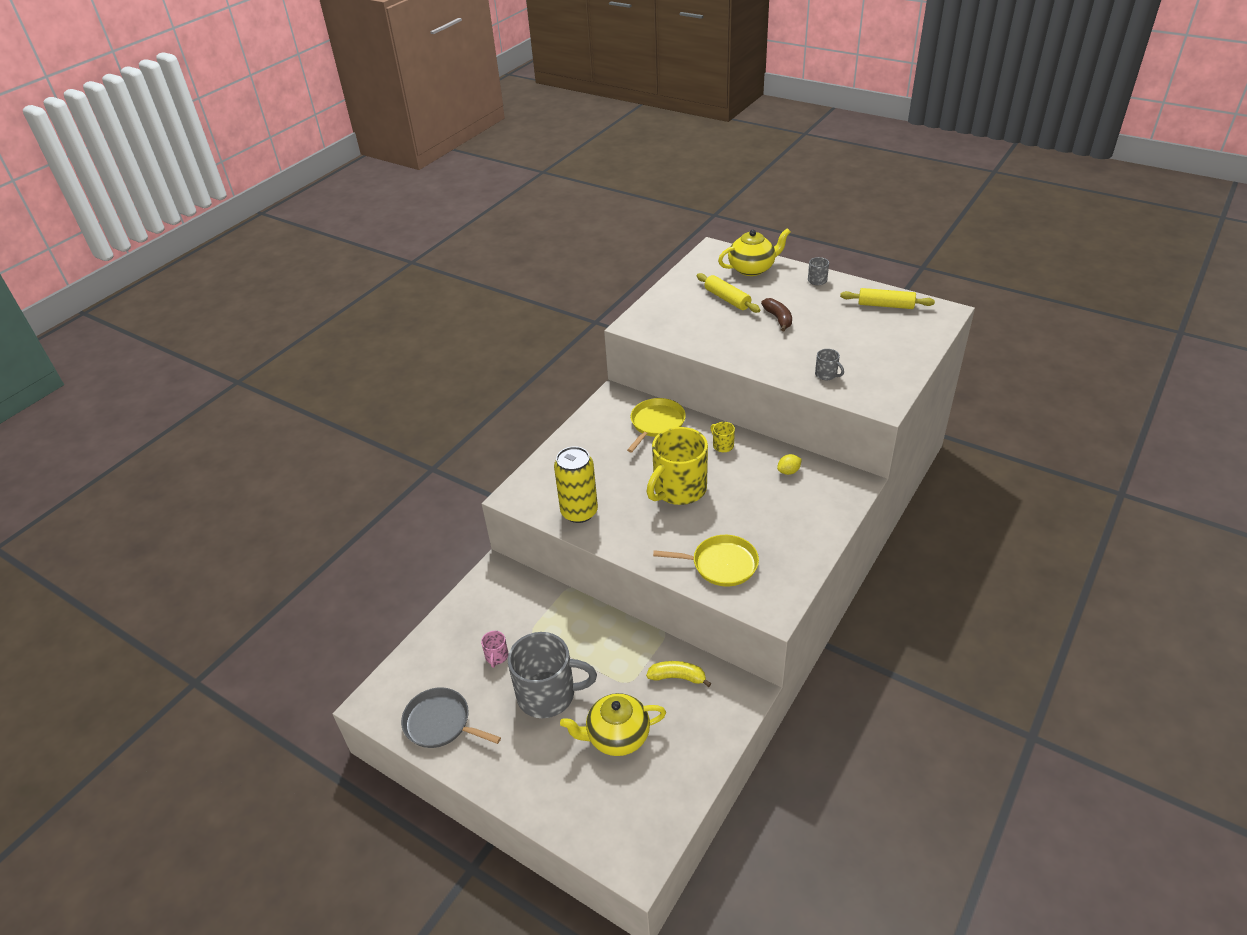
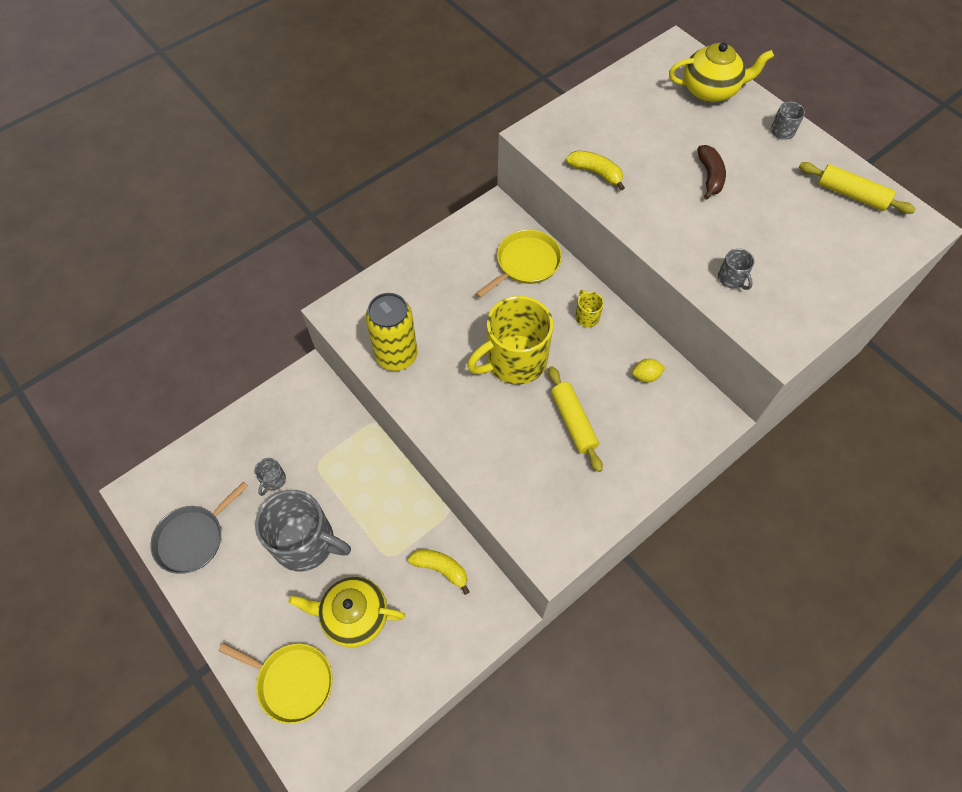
camera: 15 degrees right, 20 degrees up
grey pan [401,687,501,748] -> grey pan turned 90 degrees counterclockwise [150,481,248,574]
pink mug [481,631,508,668] -> grey mug [254,458,286,496]
yellow pan [653,535,759,587] -> yellow pan moved to [218,643,333,724]
yellow rolling pin [697,273,760,313] -> yellow rolling pin moved to [548,366,603,472]
none -> yellow banana [566,150,625,190]

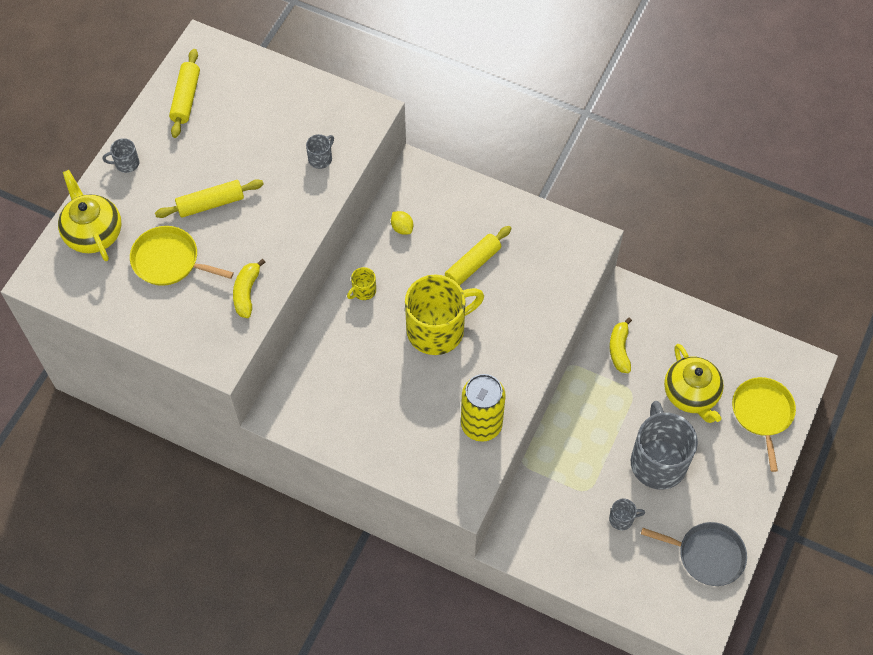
camera: 115 degrees left, 0 degrees up
yellow mug [467,296,553,385] -> yellow mug turned 60 degrees counterclockwise [405,275,484,355]
yellow pan [476,230,562,298] -> yellow pan moved to [130,226,234,286]
brown banana [697,145,726,199] -> yellow rolling pin [155,179,264,218]

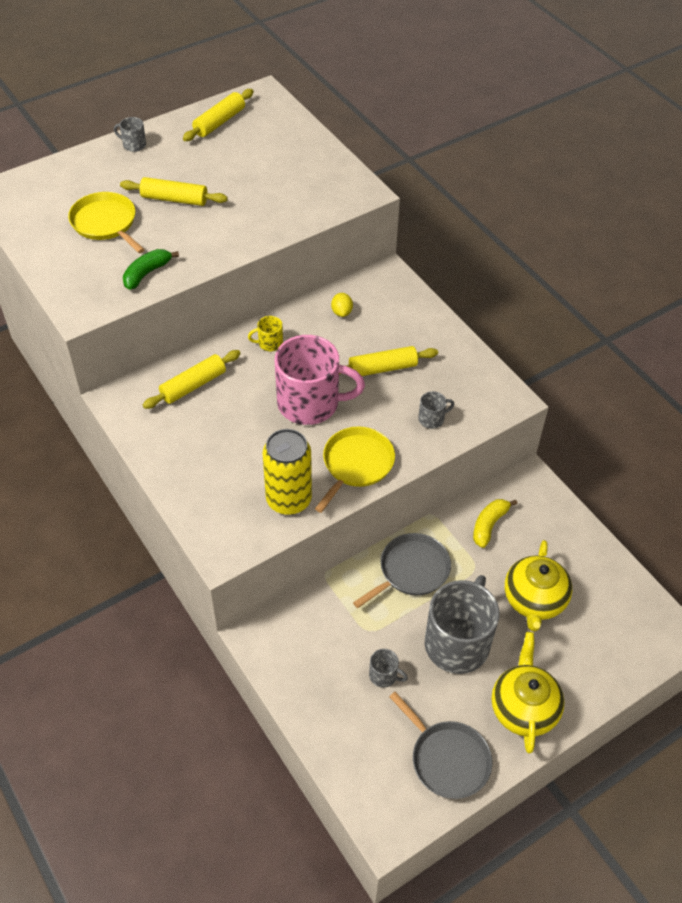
camera: 30 degrees right, 10 degrees down
yellow teapot [58,170,121,261] -> yellow teapot moved to [492,632,564,754]
yellow banana [233,259,266,318] -> green banana [123,249,179,290]
grey mug [306,134,334,169] -> grey mug moved to [418,391,454,429]
yellow mug [405,275,484,355] -> pink mug [275,335,365,425]
yellow pan [732,377,796,472] -> yellow pan moved to [315,426,395,513]
none -> yellow rolling pin [143,350,241,409]
none -> grey pan [353,533,451,608]

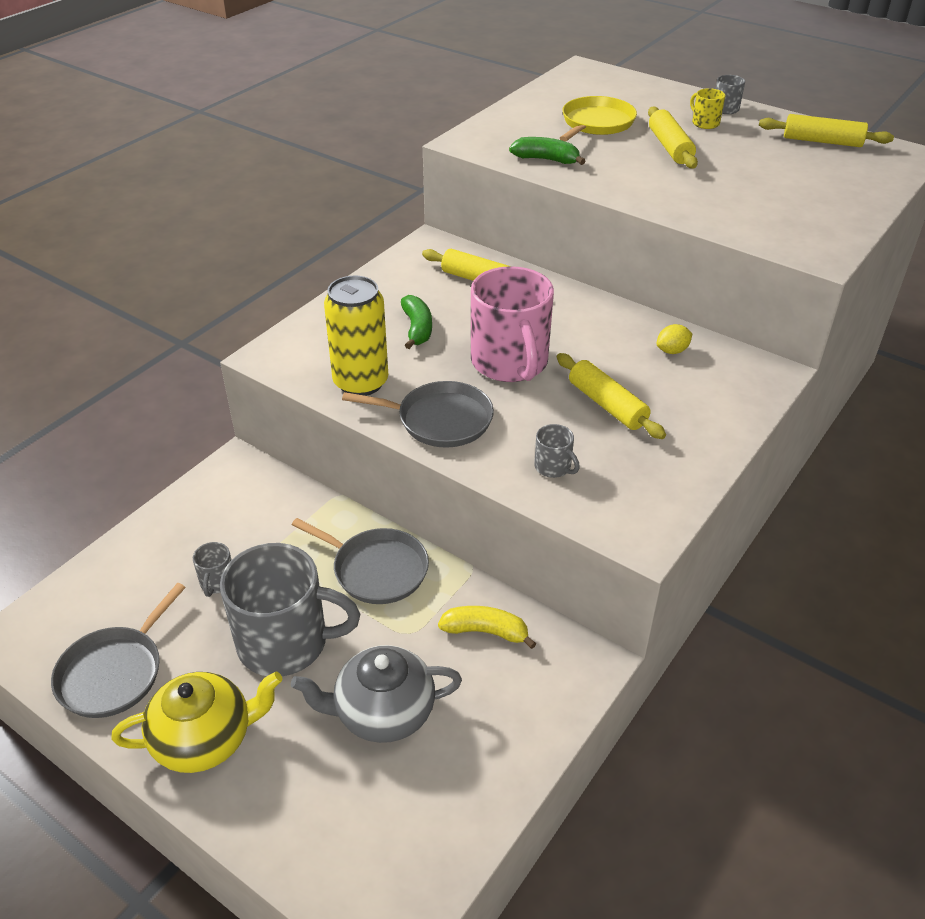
camera: 70 degrees right, 10 degrees down
yellow mug [248,316,283,352] -> yellow mug moved to [690,88,725,129]
yellow pan [315,426,395,513] -> grey pan [342,381,494,448]
yellow teapot [505,540,572,631] -> grey teapot [291,645,462,743]
none -> green banana [401,295,432,349]

